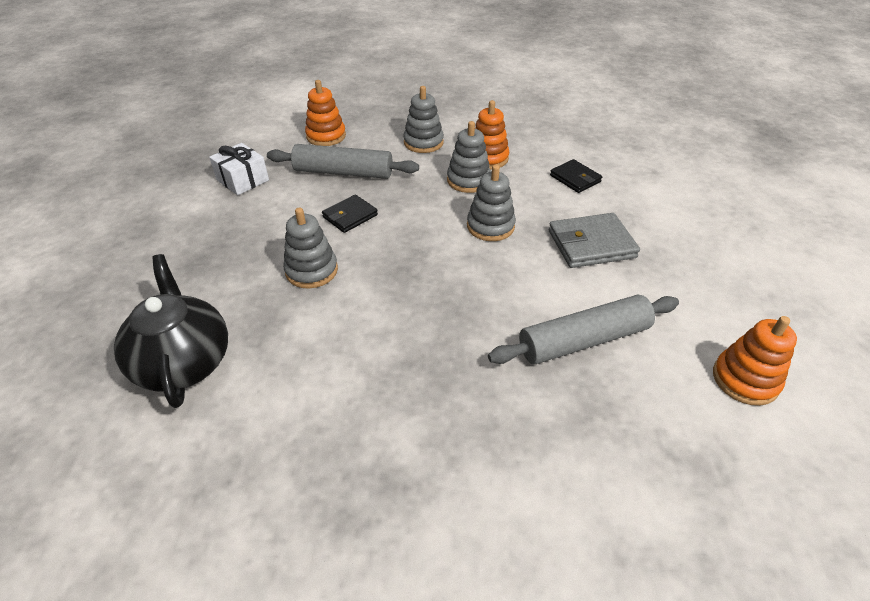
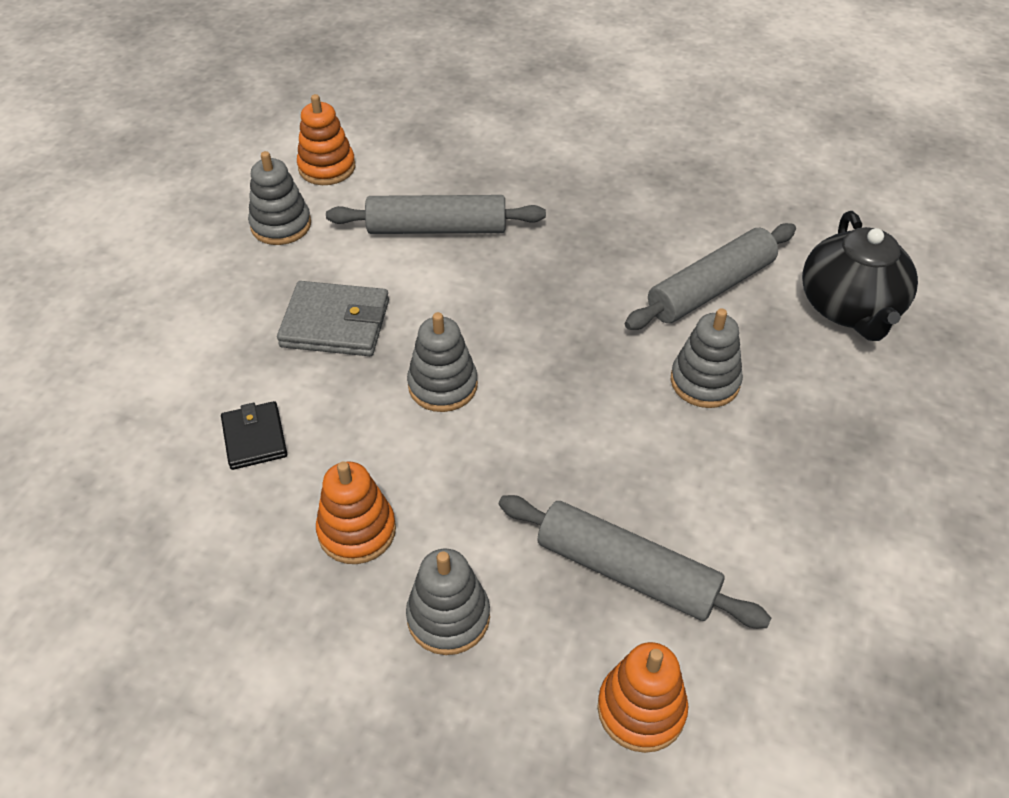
camera: 160 degrees left, 5 degrees up
white gift [209,143,269,195] -> none
black wallet [322,194,378,233] -> none
grey stacking toy [447,121,491,193] -> grey stacking toy moved to [248,151,311,245]
none -> grey rolling pin [625,223,796,330]

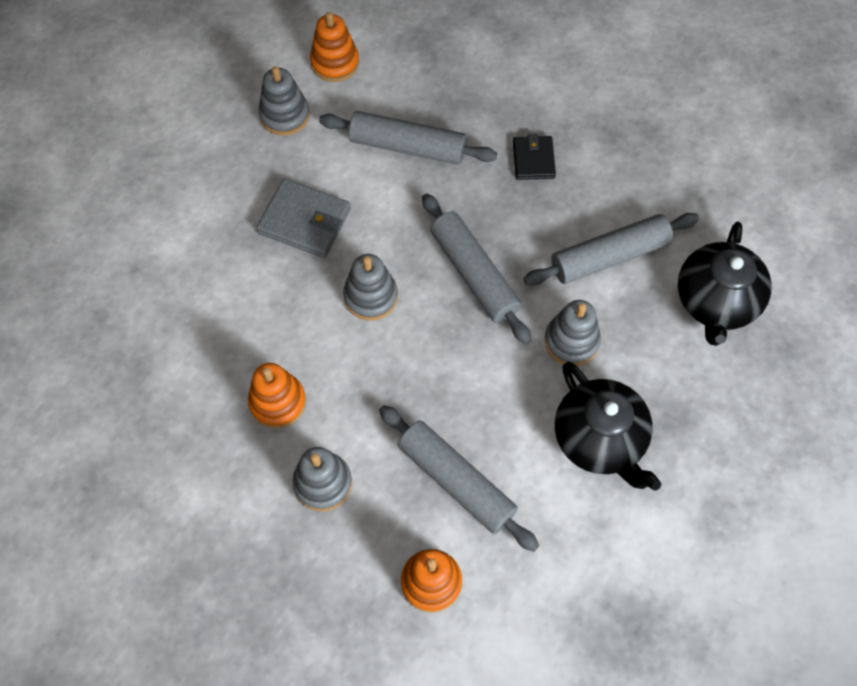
camera: 15 degrees right, 15 degrees up
black wallet [221,401,287,470] -> black wallet moved to [513,134,556,180]
none -> grey rolling pin [422,193,531,344]
none -> black teapot [555,362,661,490]

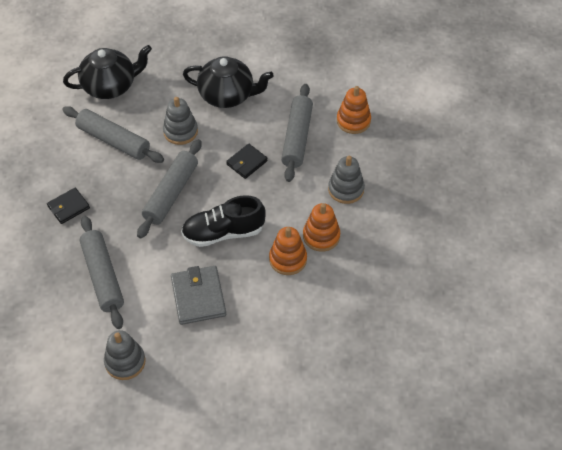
camera: 125 degrees left, 10 degrees down
orange stacking toy [310,12,359,82] -> orange stacking toy moved to [269,227,307,275]
grey stacking toy [343,254,398,321] -> black shoe [181,195,266,247]
black teapot [555,362,661,490] -> black teapot turned 75 degrees clockwise [183,56,274,108]
none -> black wallet [226,144,268,179]

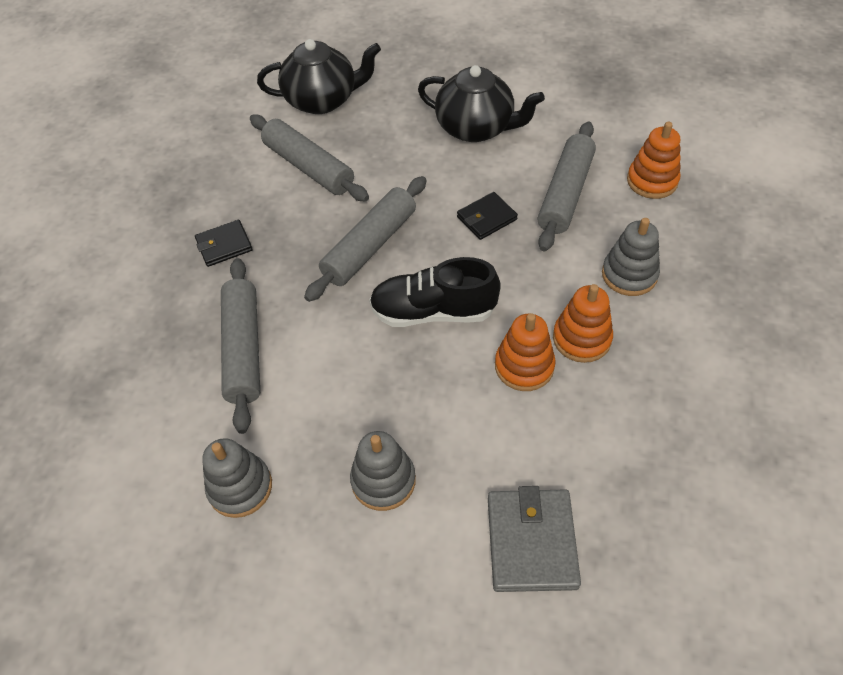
camera: 15 degrees right, 0 degrees up
grey stacking toy [163,97,198,145] -> grey stacking toy moved to [350,431,416,511]
grey wallet [171,266,226,325] -> grey wallet moved to [488,486,581,592]

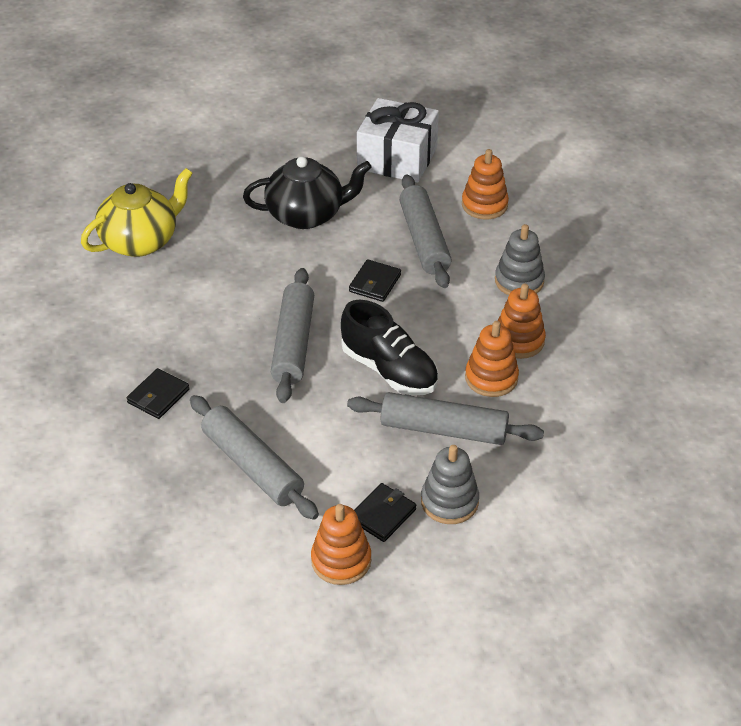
camera: 35 degrees left, 10 degrees down
grey stacking toy [202,438,272,518] -> orange stacking toy [311,504,371,585]
grey rolling pin [250,114,369,202] -> grey rolling pin moved to [347,392,544,445]
black teapot [257,39,381,114] -> yellow teapot [81,168,193,257]
black shoe [369,257,501,327] -> black shoe turned 105 degrees counterclockwise [341,300,438,395]
grey wallet [488,486,581,592] -> none
none -> black wallet [354,483,416,542]
none -> white gift [357,98,439,183]

